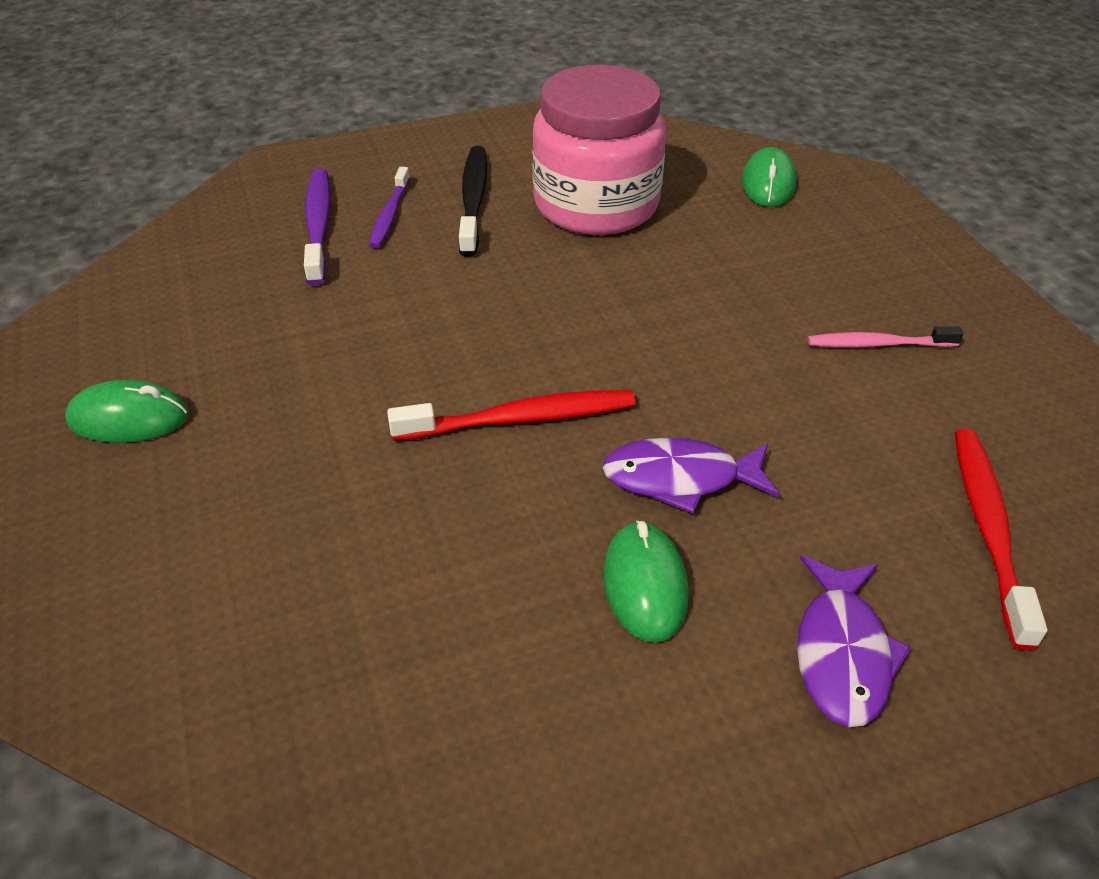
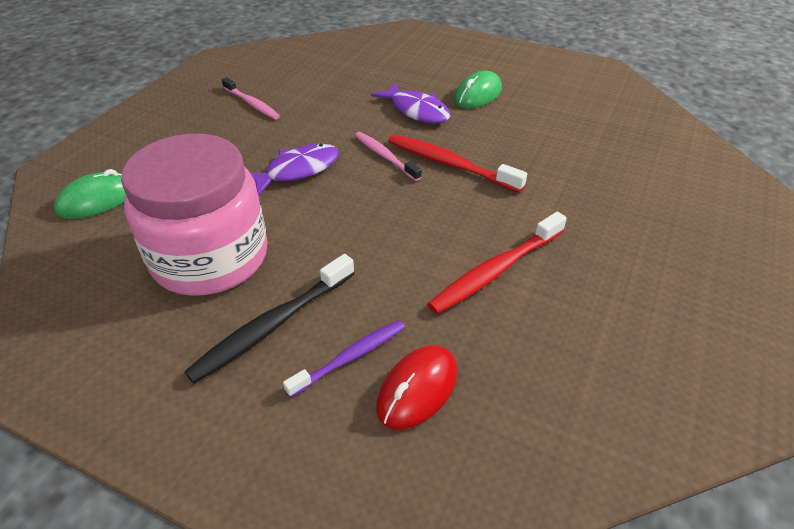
camera: 135 degrees left, 0 degrees up
green mouse [65,380,188,443] -> none
purple toothbrush [304,168,331,286] -> red mouse [376,345,458,430]
purple fish [797,555,911,727] -> purple fish moved to [250,144,339,195]
red toothbrush [955,429,1047,650] -> red toothbrush moved to [427,212,567,314]
none -> pink toothbrush [355,132,421,181]

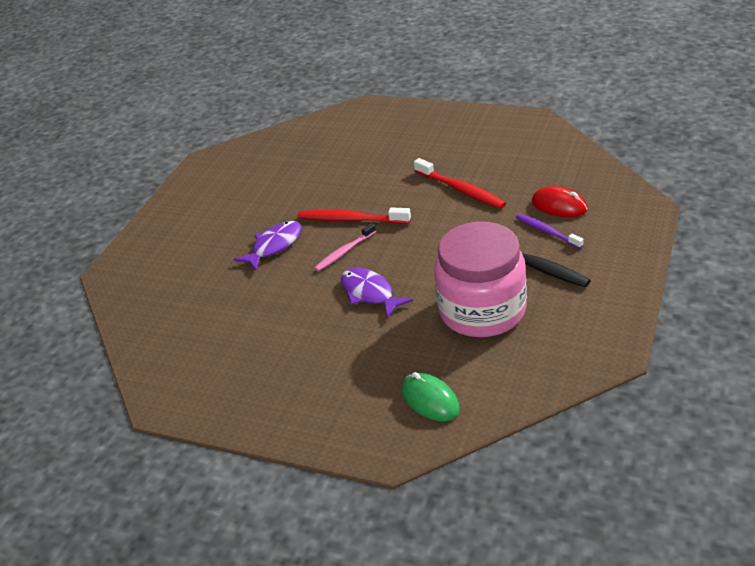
camera: 90 degrees left, 5 degrees down
pink toothbrush [222,77,280,119] -> none
red toothbrush [388,134,527,193] -> red toothbrush turned 75 degrees clockwise [298,207,411,224]
green mouse [454,71,502,108] -> none

